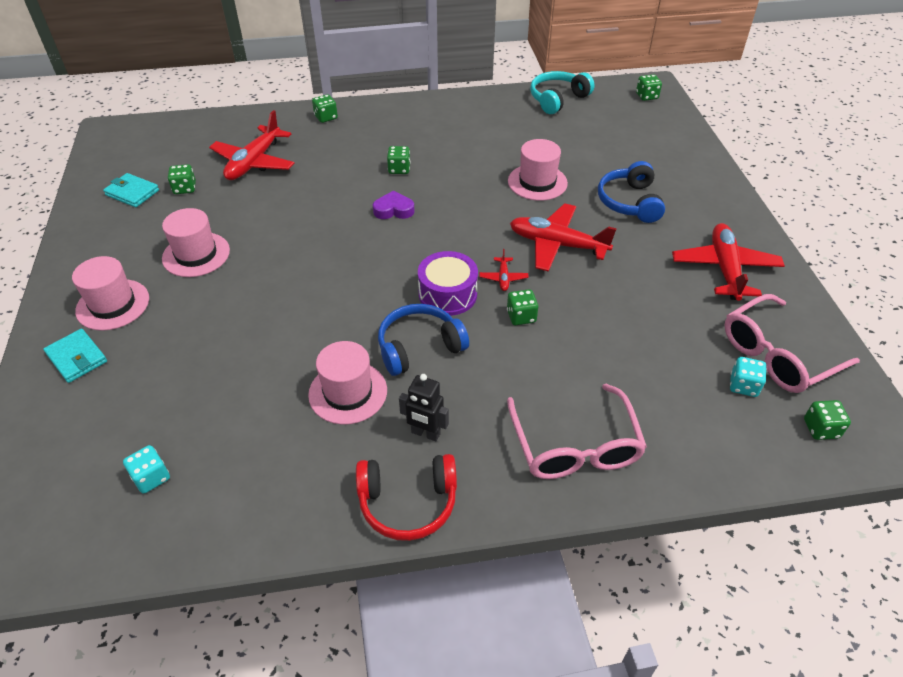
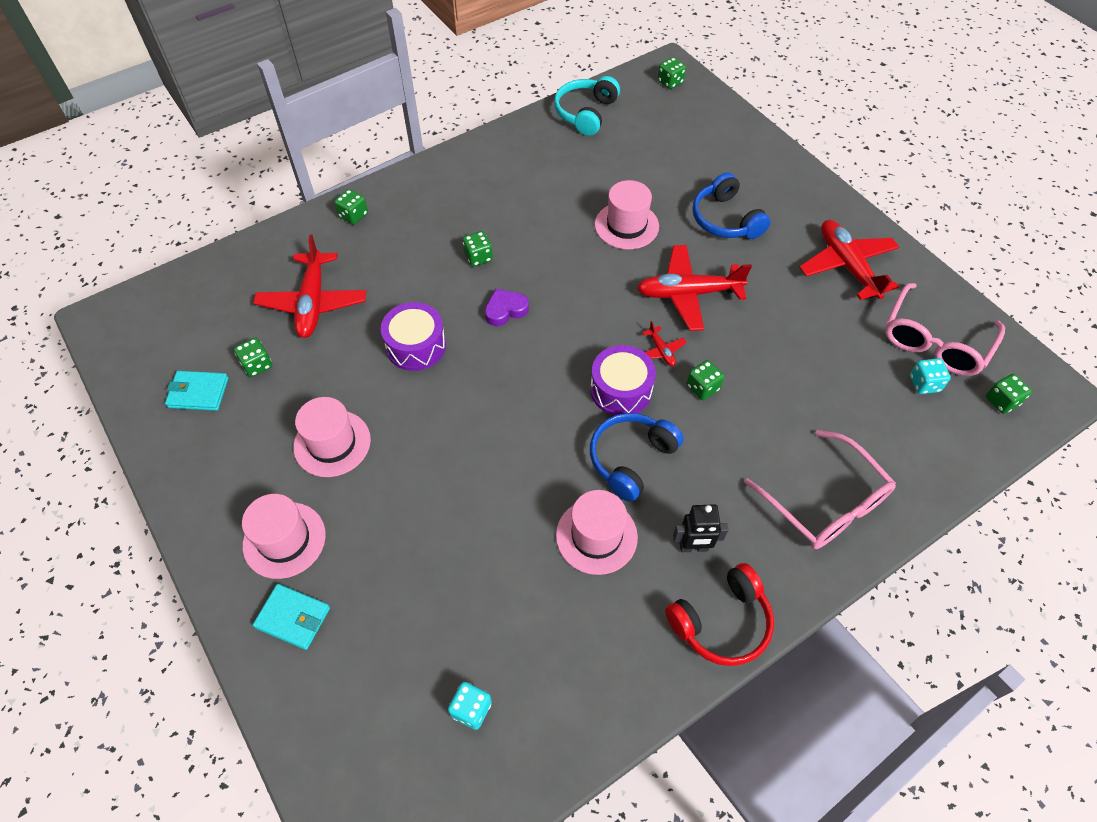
camera: 25 degrees left, 10 degrees up
none -> purple drum [381,302,446,371]

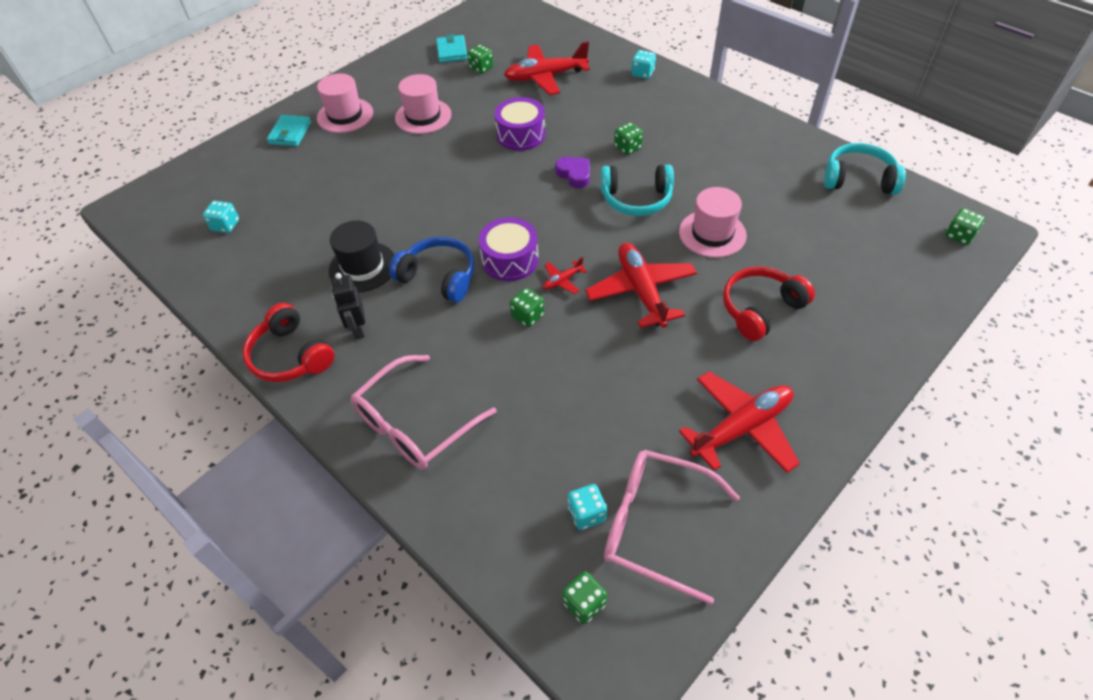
camera: 80 degrees right, 5 degrees down
green dice [334,189,368,225] -> turquoise dice [631,50,656,79]
pink hat [556,490,638,575] -> black hat [329,220,395,292]
blue headphones [692,172,771,239] -> red headphones [723,266,815,341]
none -> turquoise headphones [601,165,674,216]

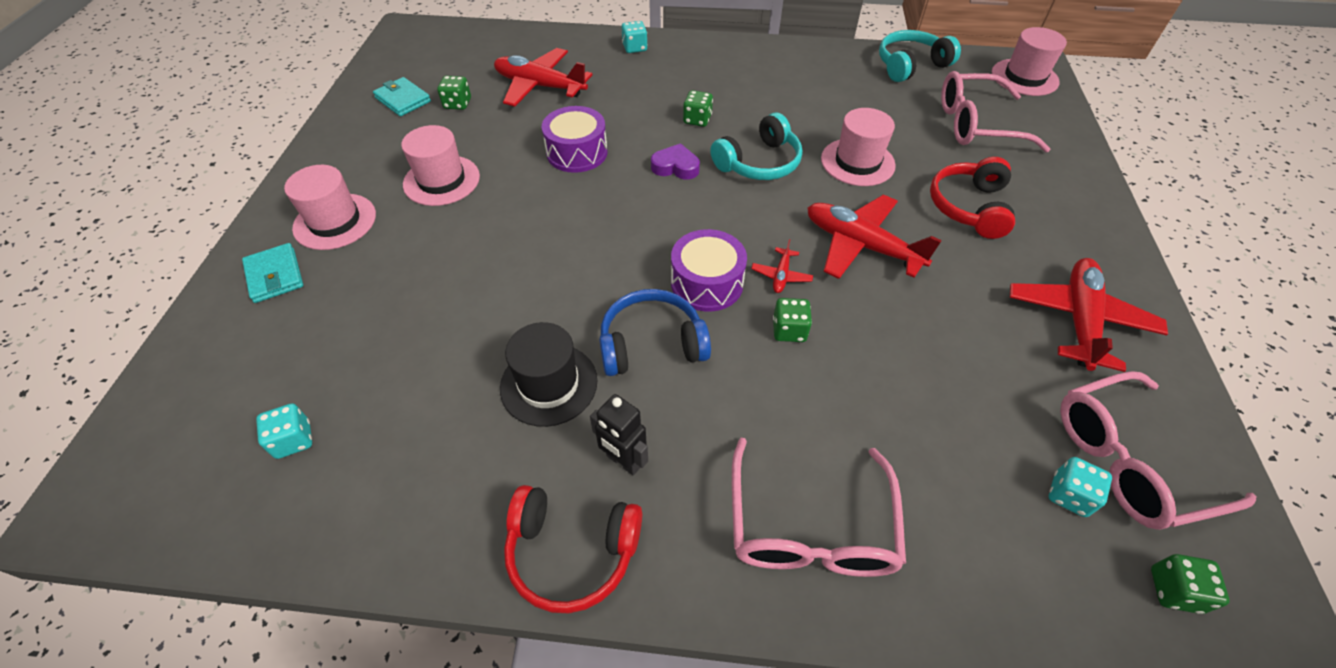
camera: 40 degrees left, 0 degrees up
red plane [504,41,590,95] -> red plane turned 75 degrees clockwise [494,48,593,107]
green dice [945,208,985,245] -> pink hat [992,27,1067,96]
none -> pink glasses [941,71,1050,153]

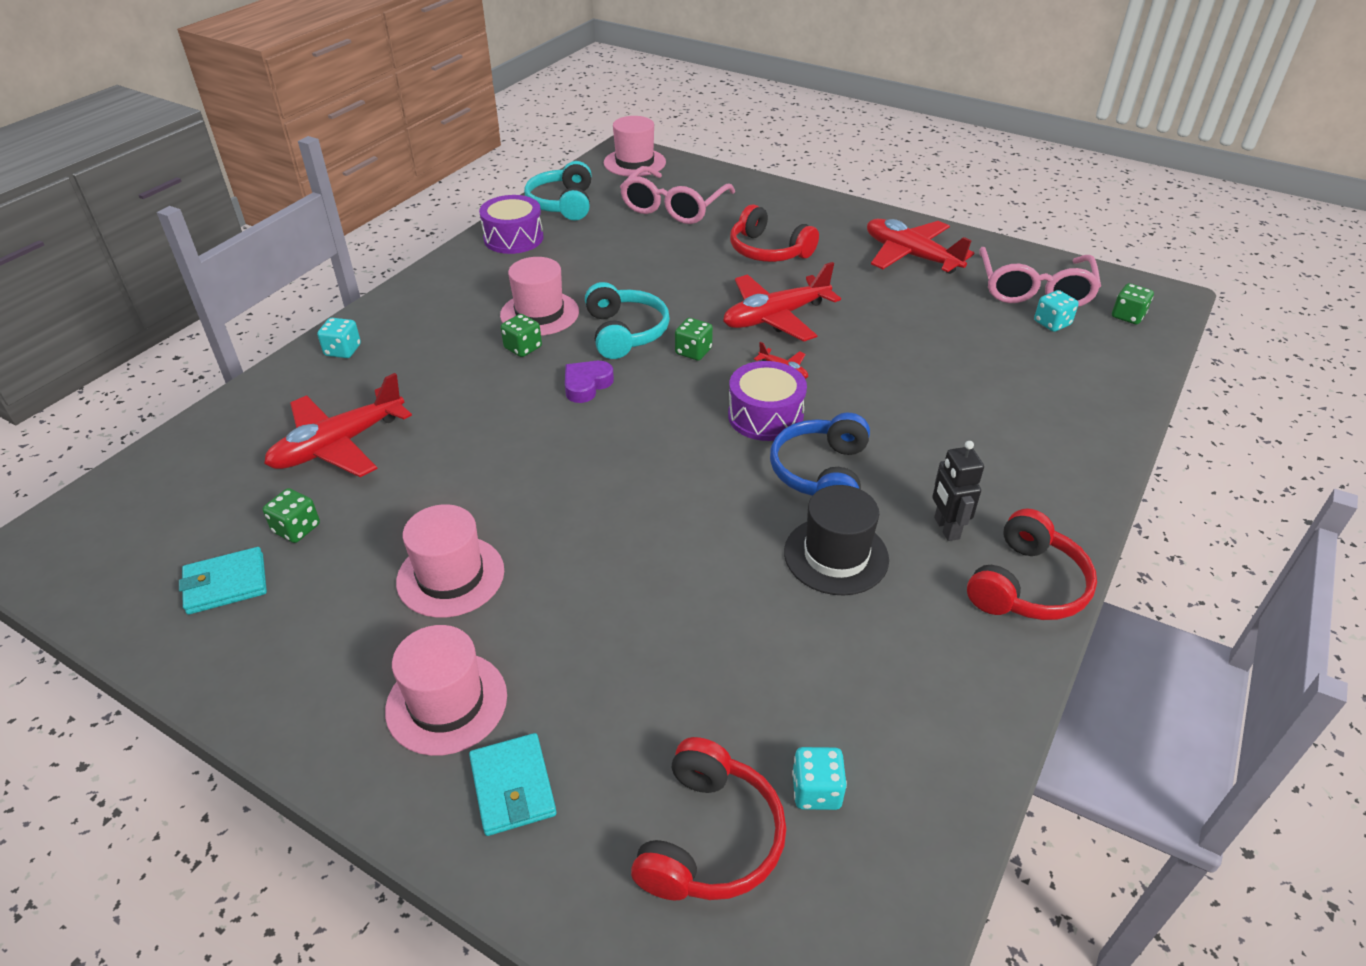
camera: 65 degrees left, 10 degrees down
turquoise wallet [242,243,303,303] -> turquoise wallet turned 75 degrees clockwise [469,733,557,836]
purple drum [542,106,608,173] -> purple drum moved to [479,195,544,254]
black robot [590,394,648,475] -> black robot turned 105 degrees clockwise [932,441,984,541]
pink glasses [732,438,906,577] -> none
green dice [773,298,812,342] -> green dice moved to [675,318,713,361]
pink hat [821,108,896,186] -> pink hat moved to [500,257,579,336]
none -> red headphones [631,737,786,900]

